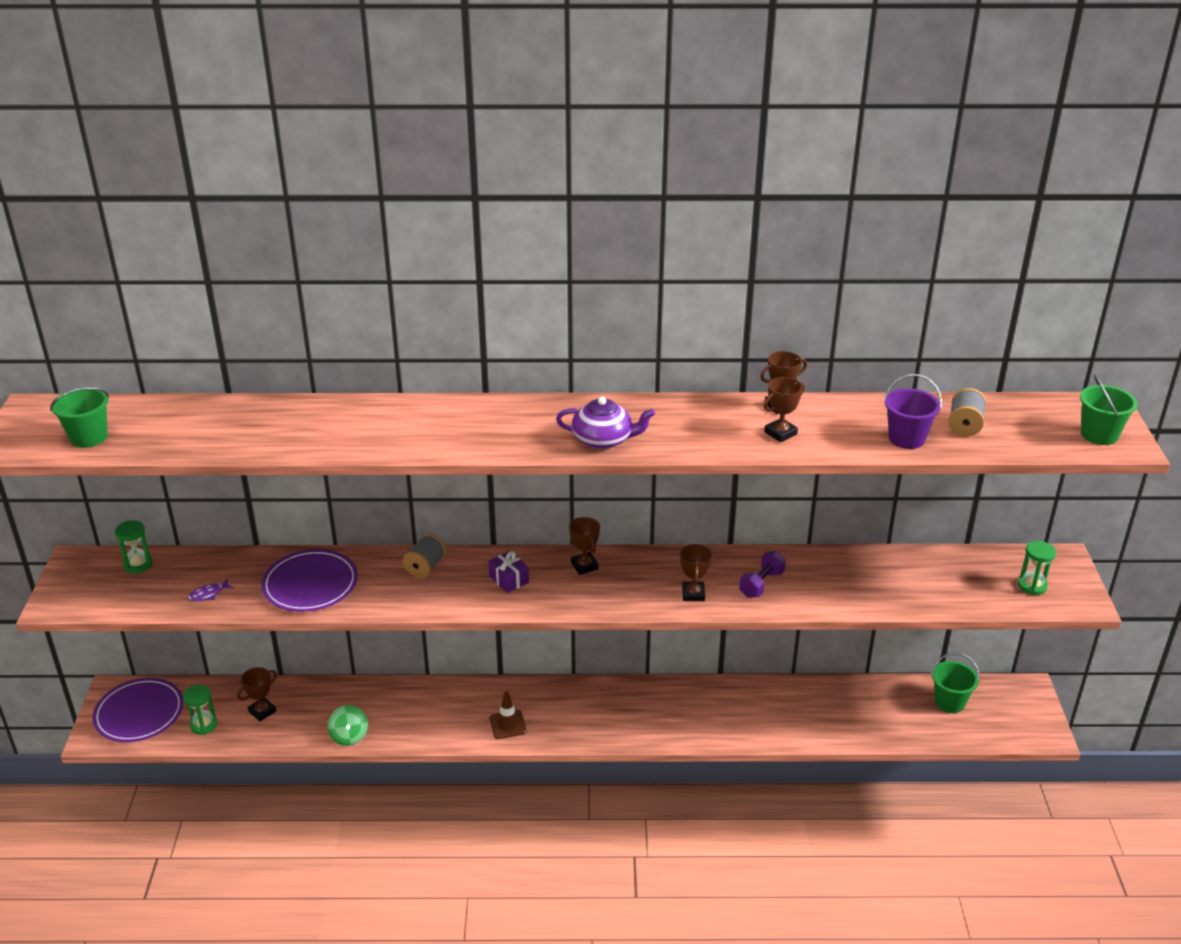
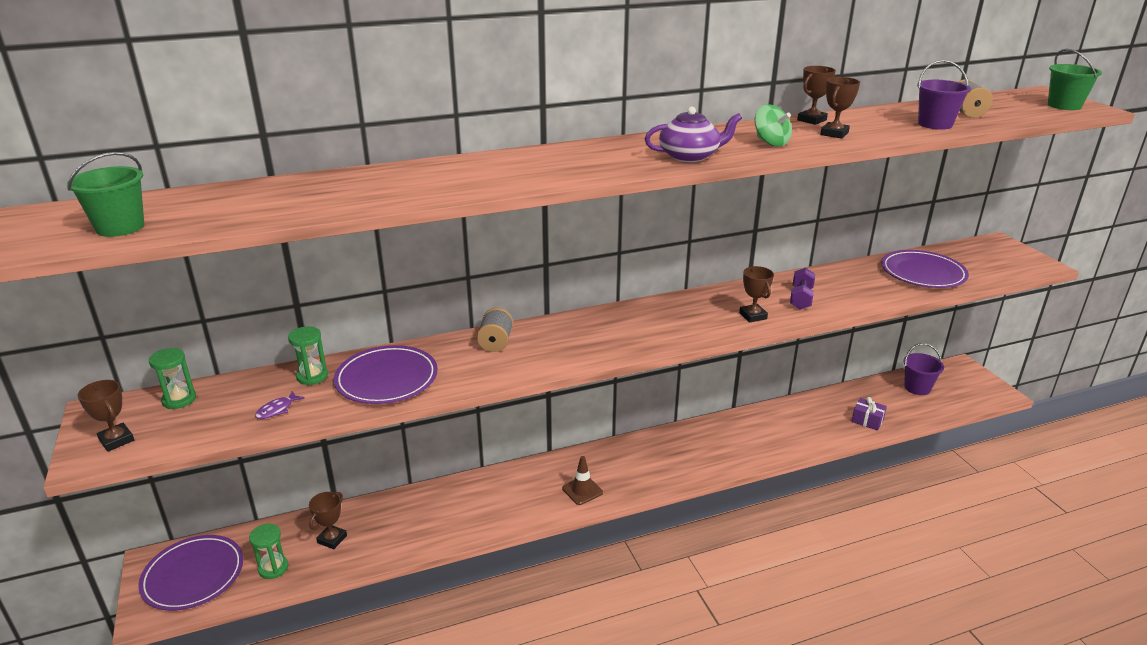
camera: 20 degrees left, 5 degrees down
green spinning top [327,705,368,746] -> green spinning top moved to [755,104,792,147]
purple gift [488,551,529,593] -> purple gift moved to [851,397,887,431]
brown trophy [569,517,600,575] -> brown trophy moved to [78,380,134,452]
green bucket [931,653,980,713] -> purple bucket [903,343,944,395]
green hourglass [1018,541,1056,595] -> green hourglass moved to [288,326,328,385]
none -> purple plate [881,250,969,288]

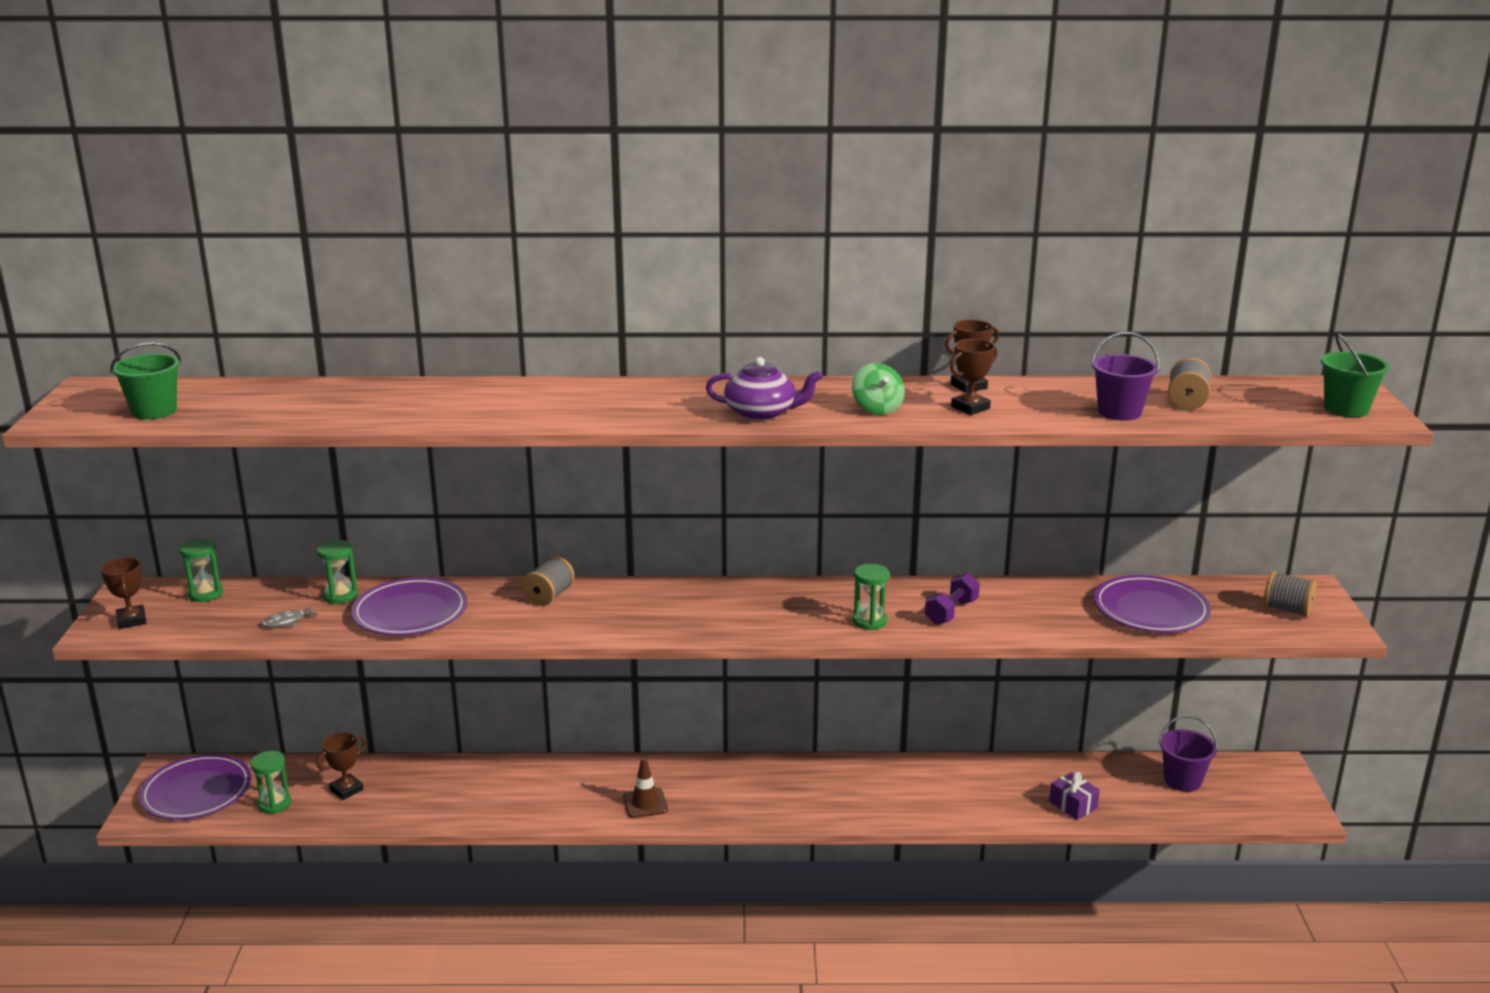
camera: 20 degrees right, 5 degrees down
purple fish [255,391,305,419] -> grey fish [262,606,318,627]
brown trophy [739,266,774,323] -> green hourglass [853,564,889,630]
none -> grey spool [1263,571,1317,617]

